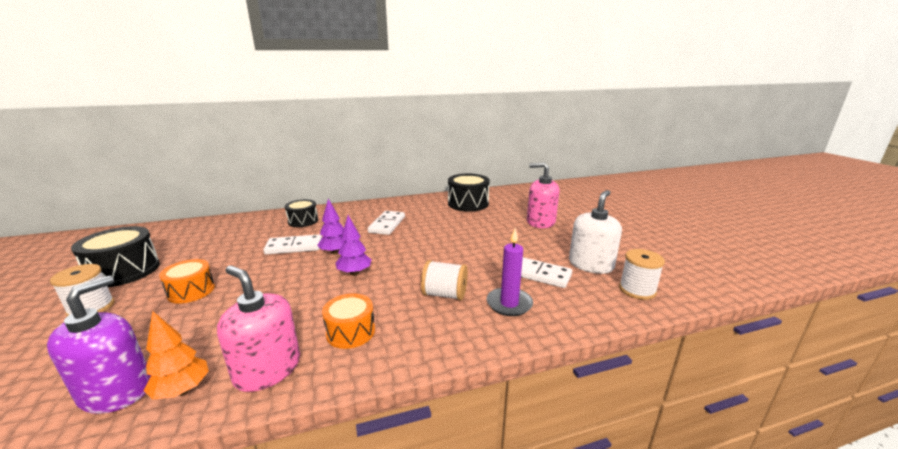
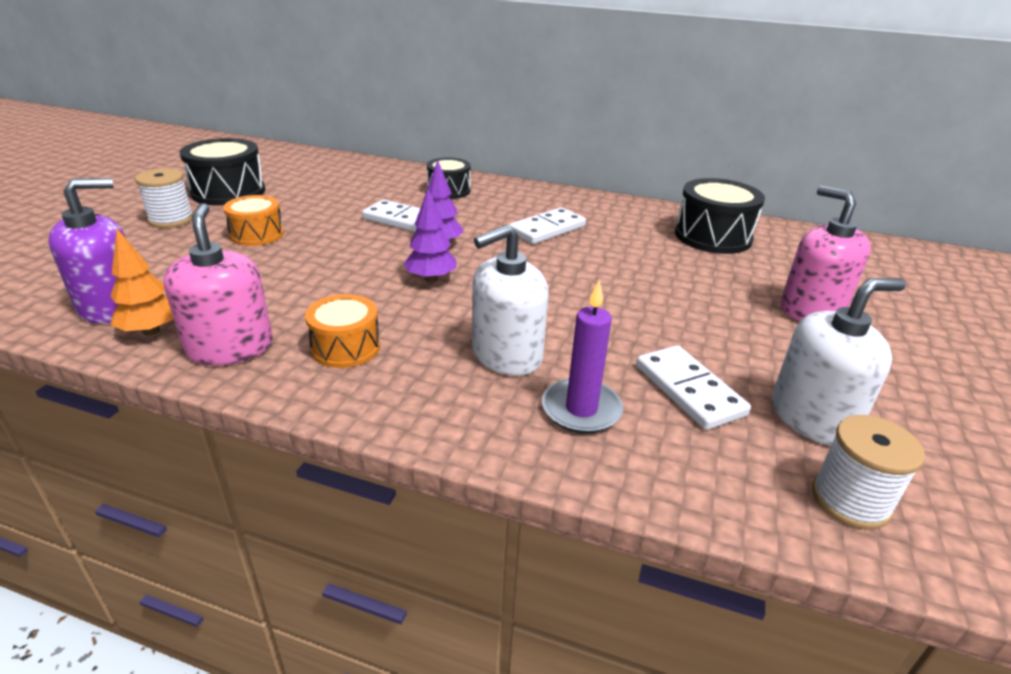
camera: 35 degrees right, 10 degrees up
white spool [421,260,468,301] -> white soap dispenser [472,225,549,376]

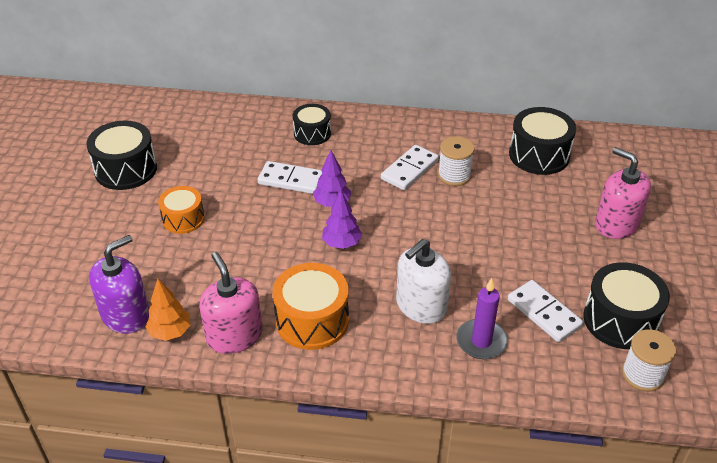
camera: 10 degrees left, 10 degrees up
white spool [135,168,193,228] -> white spool moved to [438,136,475,186]
orange drum [305,294,380,368] -> orange drum [273,263,349,350], size x1.56
white soap dispenser [772,278,906,445] -> black drum [583,262,670,349]

